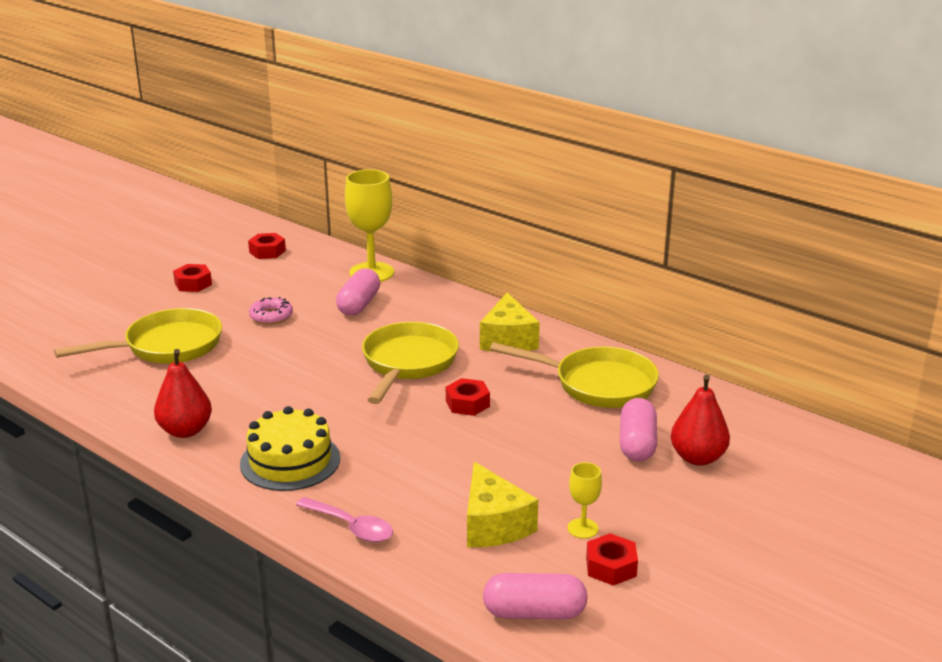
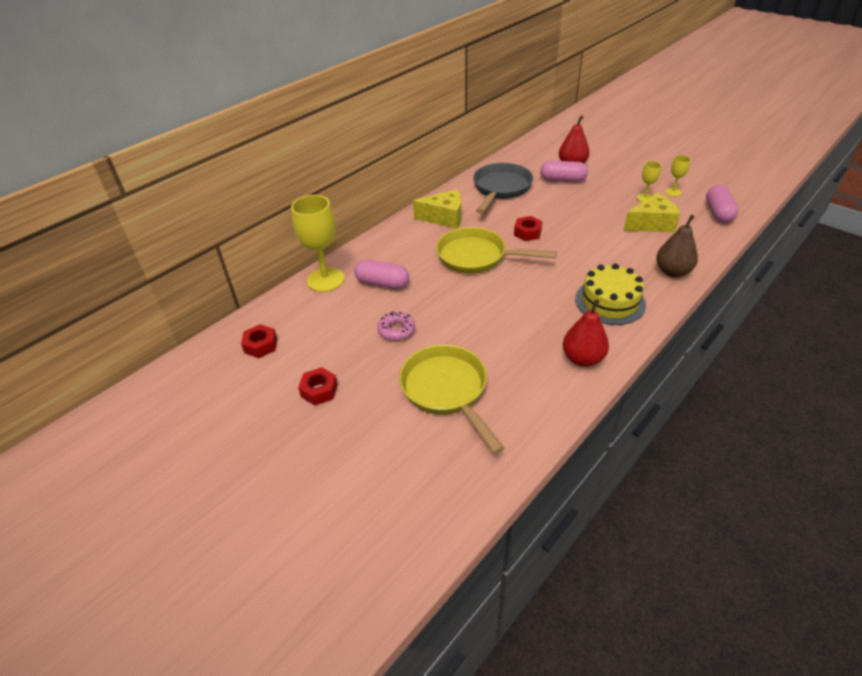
camera: 85 degrees left, 15 degrees up
pink spoon [296,497,393,542] -> brown pear [656,215,698,277]
yellow pan [490,342,659,408] -> grey pan [473,163,533,214]
red nut [586,533,638,586] -> yellow goblet [665,155,691,196]

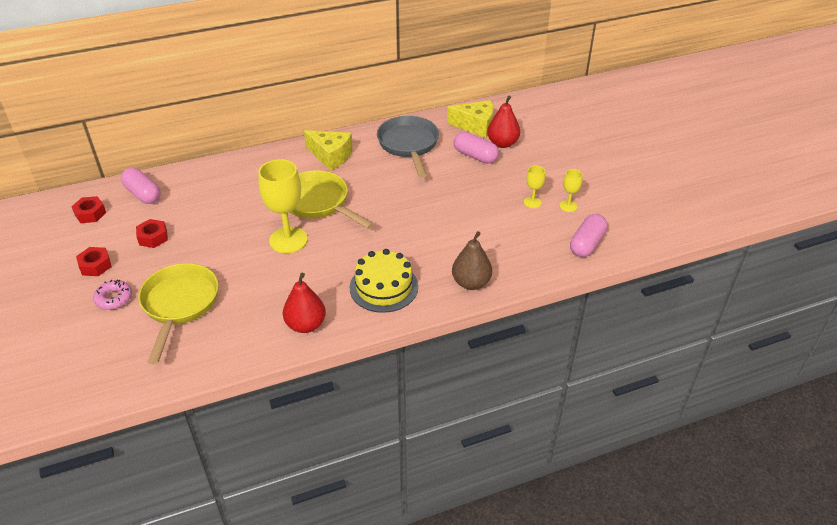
camera: 25 degrees right, 0 degrees up
yellow goblet [291,195,345,292] -> yellow goblet moved to [258,159,308,253]
pink capsule [354,259,409,289] -> pink capsule moved to [121,168,161,204]
pink donut [377,311,415,341] -> pink donut moved to [93,280,132,310]
grey pan [473,163,533,214] -> grey pan turned 60 degrees counterclockwise [377,116,439,178]
red nut [514,216,543,241] -> red nut moved to [136,219,168,248]
yellow cheese [624,193,681,232] -> yellow cheese moved to [447,100,493,138]

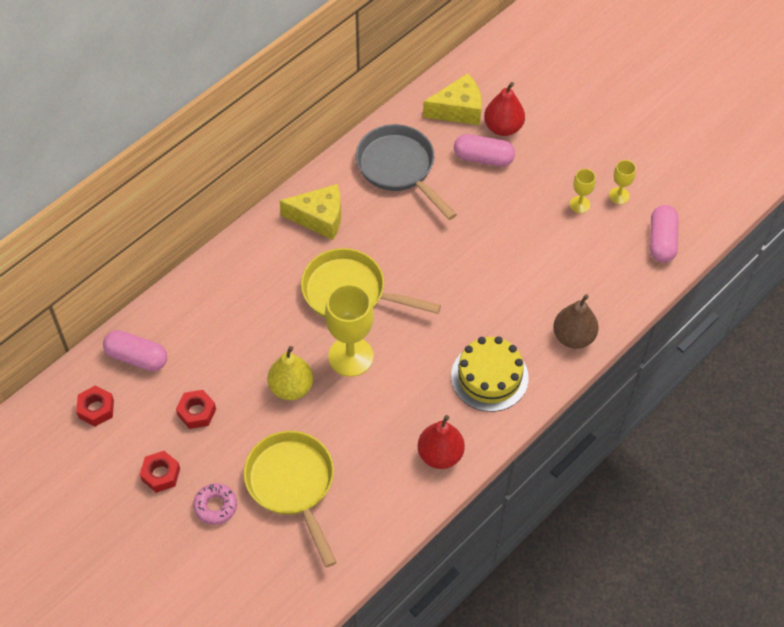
camera: 25 degrees left, 15 degrees up
none -> yellow pear [267,346,313,400]

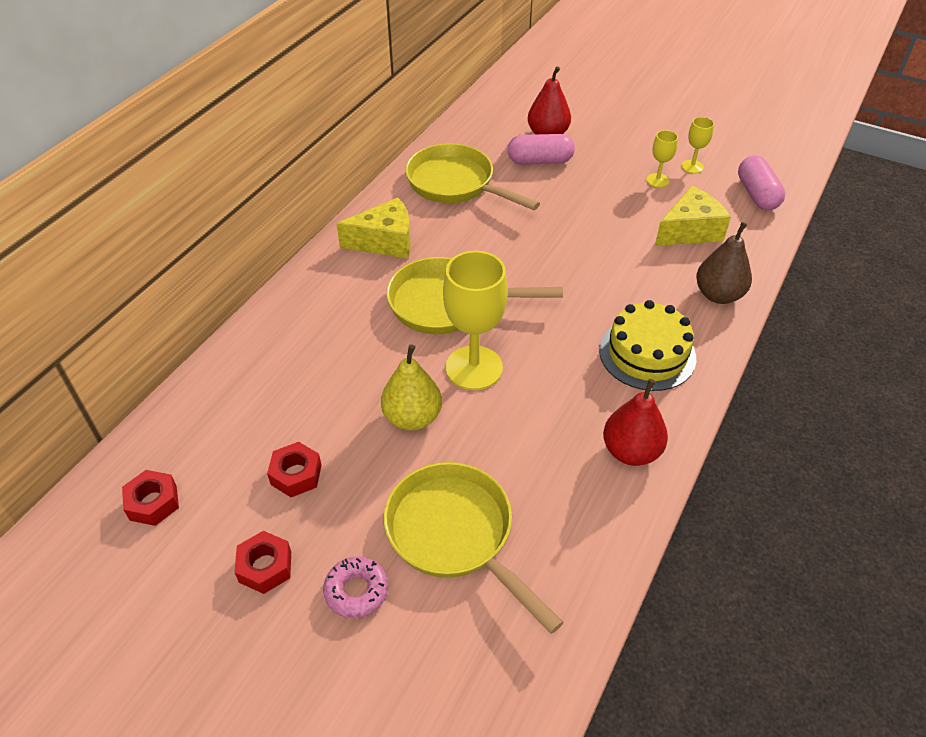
camera: 15 degrees left, 10 degrees down
pink capsule [103,330,167,371] -> none
grey pan [356,124,457,220] -> yellow pan [405,143,540,210]
yellow cheese [423,73,482,125] -> yellow cheese moved to [655,186,731,246]

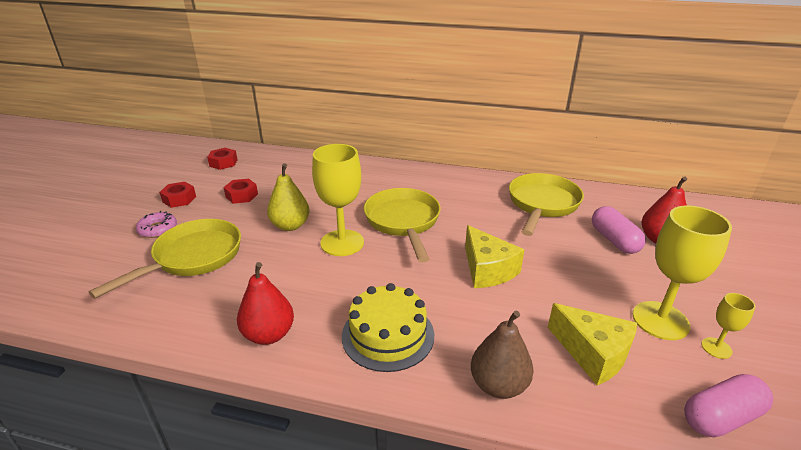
camera: 75 degrees right, 15 degrees down
yellow cheese [336,198,411,259] -> yellow cheese moved to [465,225,525,288]
yellow goblet [646,130,678,187] -> yellow goblet [633,206,732,340], size x2.05

